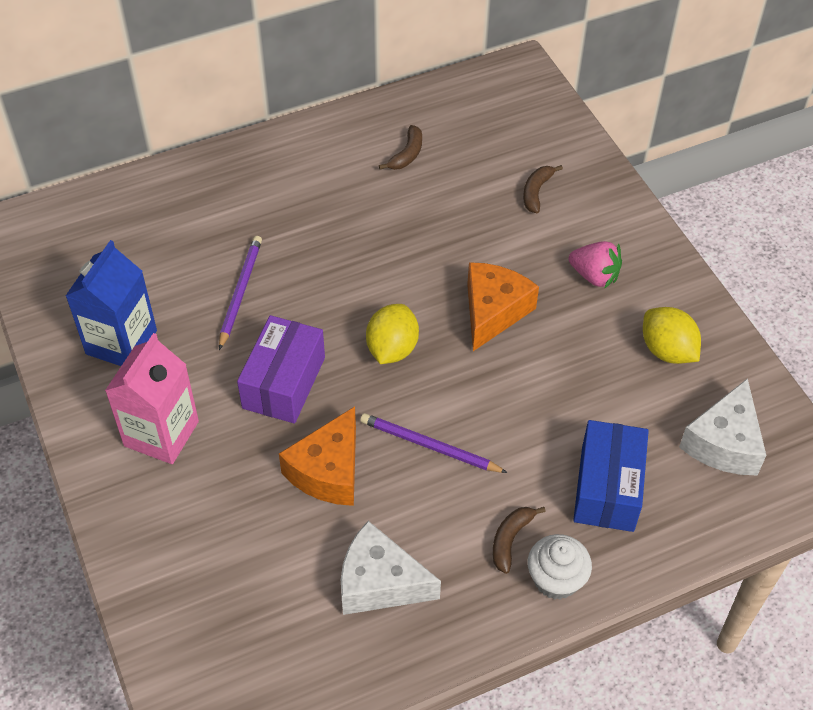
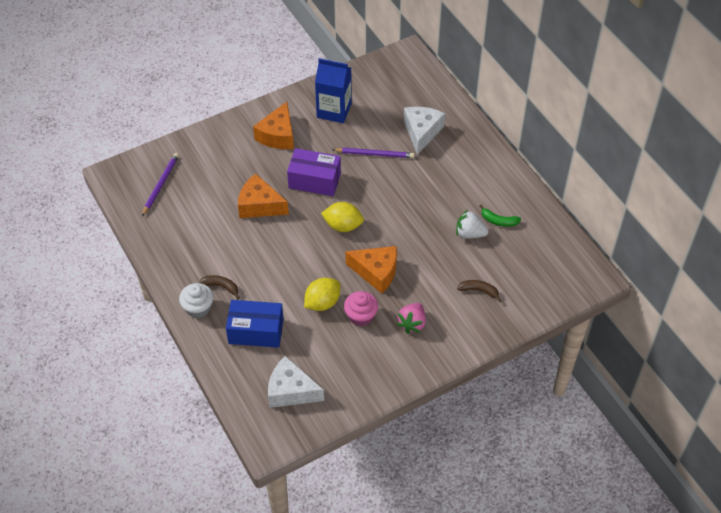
camera: 85 degrees right, 0 degrees up
pink carton [105,333,199,464] -> orange cheese [253,102,294,149]
white cheese [341,521,441,615] -> white cheese moved to [404,107,445,155]
purple pencil [360,413,508,473] -> purple pencil moved to [142,153,179,216]
brown banana [379,125,422,170] -> green banana [480,204,521,227]
yellow lemon [643,307,701,364] -> yellow lemon moved to [304,278,340,311]
none -> pink cupcake [344,291,378,326]
none -> white strawberry [456,210,488,239]

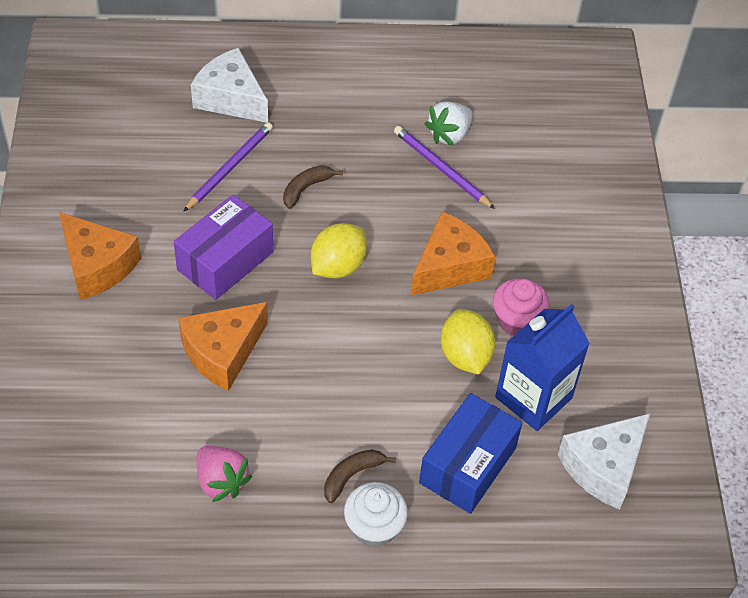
camera: 65 degrees left, 0 degrees up
purple pencil [142,153,179,216] -> purple pencil moved to [394,126,495,209]
blue carton [315,58,352,123] -> blue carton moved to [495,304,590,431]
pink strawberry [396,303,426,334] -> pink strawberry moved to [196,446,252,502]
brown banana [457,280,502,302] -> brown banana moved to [283,165,343,209]
green banana [480,204,521,227] -> none

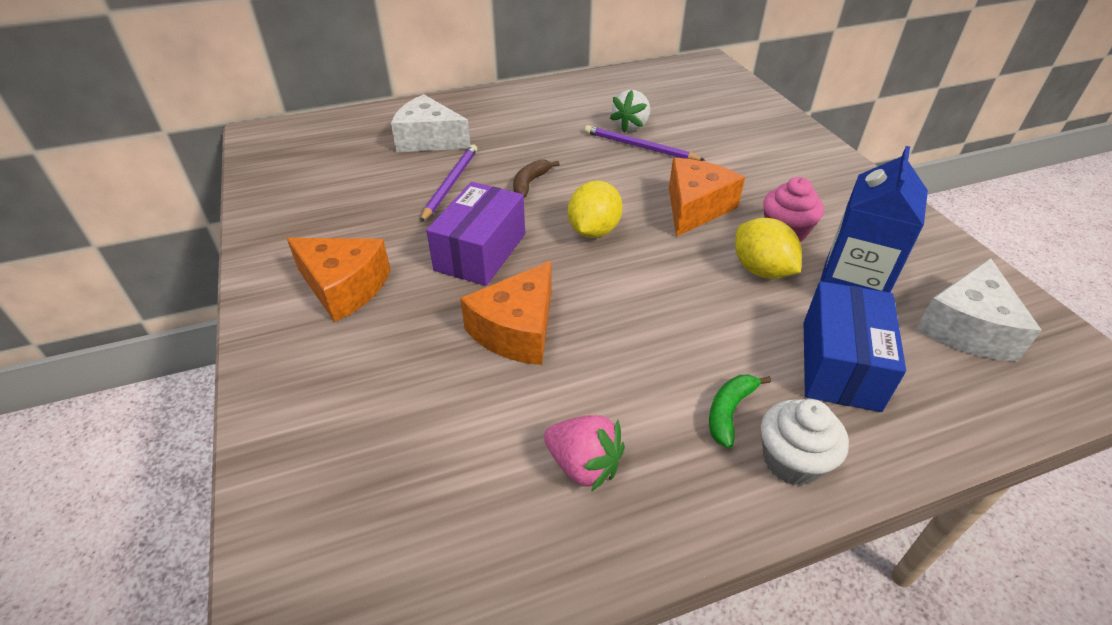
camera: 15 degrees left, 10 degrees down
brown banana [324,449,396,503] -> green banana [709,375,771,448]

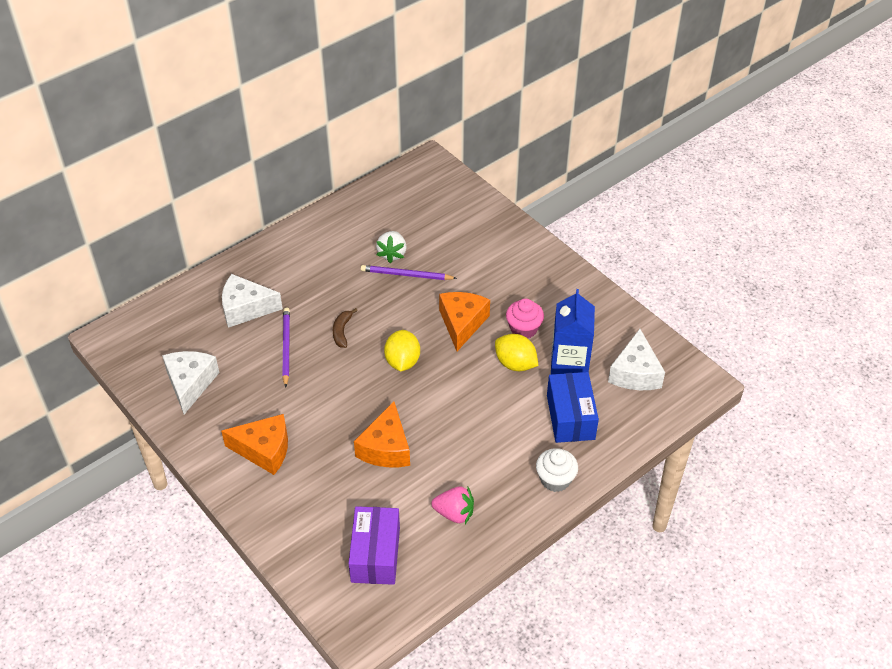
camera: 20 degrees left, 5 degrees up
purple box [426,182,525,286] -> purple box moved to [348,506,400,585]
green banana [709,375,771,448] -> none
none -> white cheese [162,351,219,414]

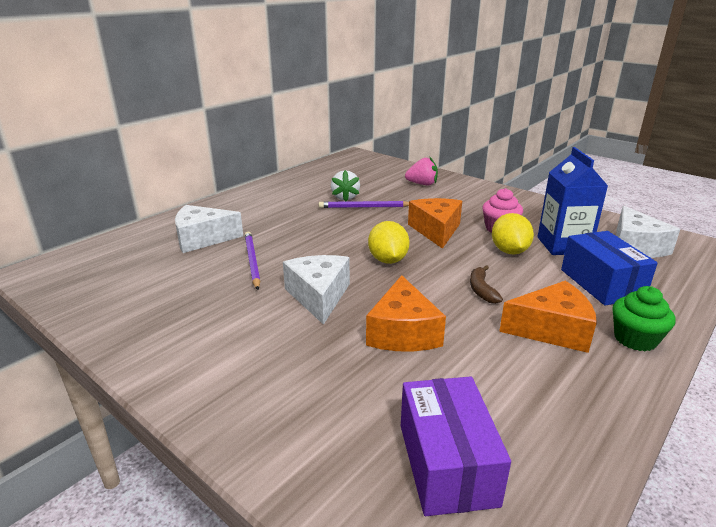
camera: 10 degrees left, 20 degrees down
white cheese [162,351,219,414] -> white cheese moved to [283,255,350,325]
orange cheese [221,414,288,475] -> orange cheese moved to [499,281,597,353]
brown banana [333,308,358,348] -> brown banana moved to [470,265,503,304]
pink strawberry [431,486,474,524] -> pink strawberry moved to [405,156,438,185]
yellow lemon [495,334,539,371] -> yellow lemon turned 60 degrees clockwise [492,213,534,255]
white cupcake [536,448,578,492] -> green cupcake [612,286,676,351]

